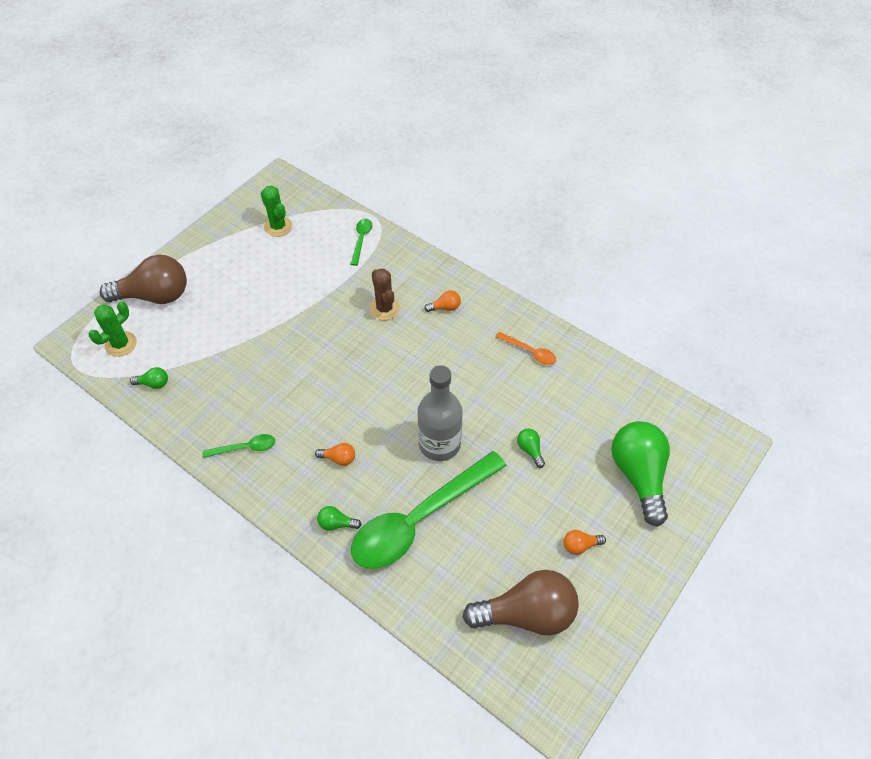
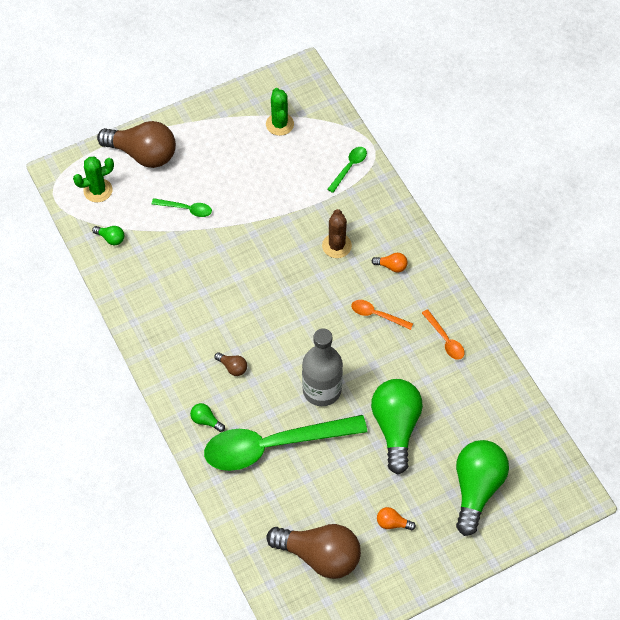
camera: 25 degrees right, 5 degrees up
green spoon [203,434,275,458] -> green spoon moved to [151,198,212,217]
orange light bulb [315,443,355,466] -> brown light bulb [215,352,247,376]
green light bulb [517,429,545,468] -> green light bulb [371,379,423,474], size x2.41
none -> orange spoon [351,300,413,330]

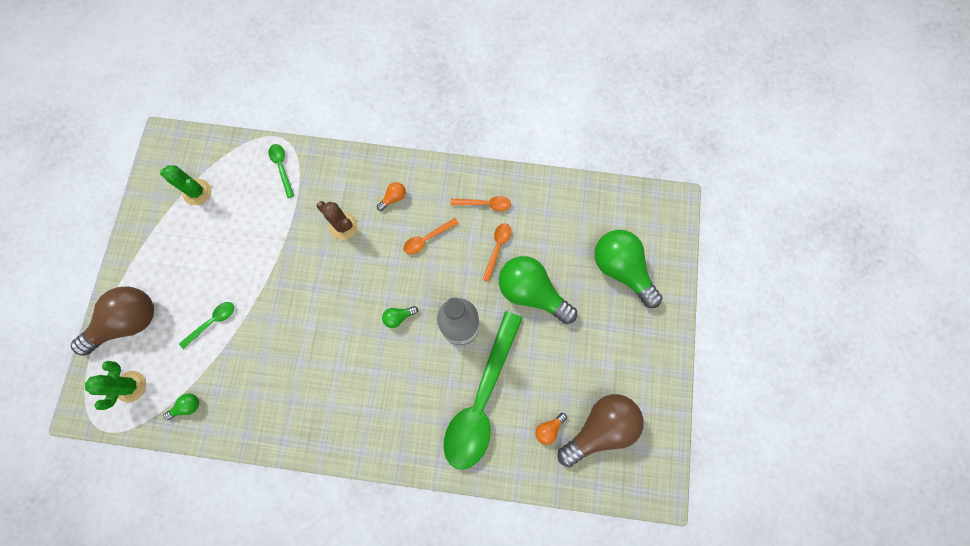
camera: 55 degrees left, 15 degrees up
green light bulb [190,403,225,432] -> green light bulb moved to [382,306,418,328]
brown light bulb [215,352,247,376] -> none
orange light bulb [377,507,416,530] -> orange light bulb moved to [535,413,567,445]
none -> orange spoon [482,223,511,281]

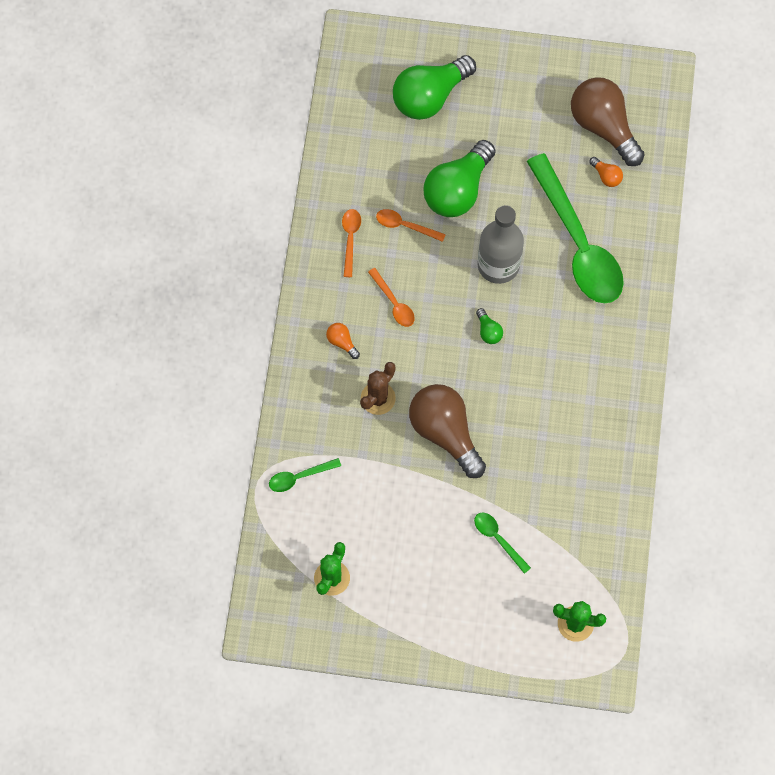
camera: 90 degrees left, 5 degrees down
brown light bulb [71,287,154,356] -> brown light bulb moved to [409,384,486,478]
green light bulb [164,393,199,420] -> none
green spoon [443,311,523,470] -> green spoon turned 45 degrees clockwise [527,153,624,303]

